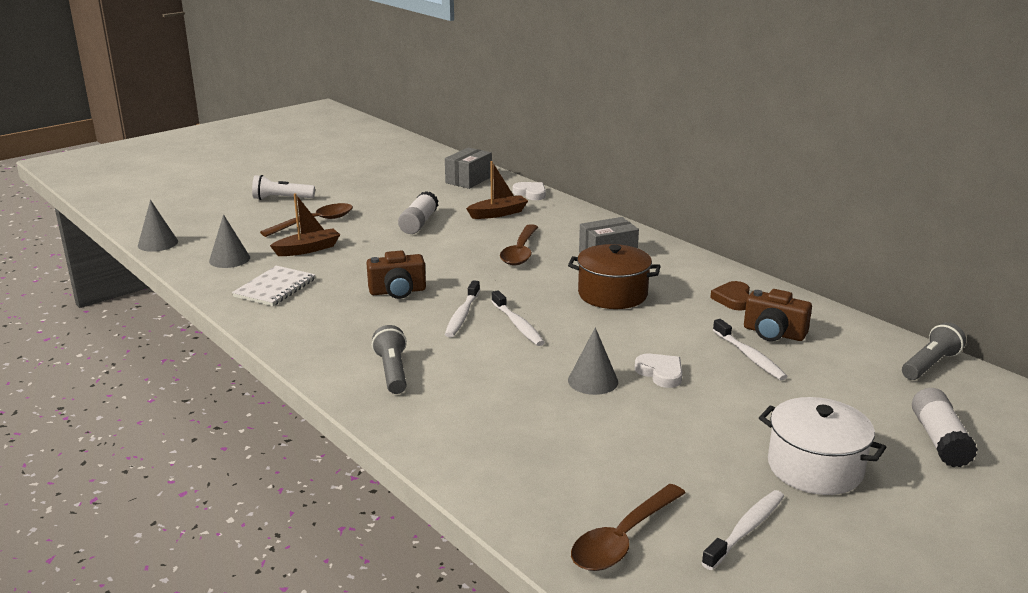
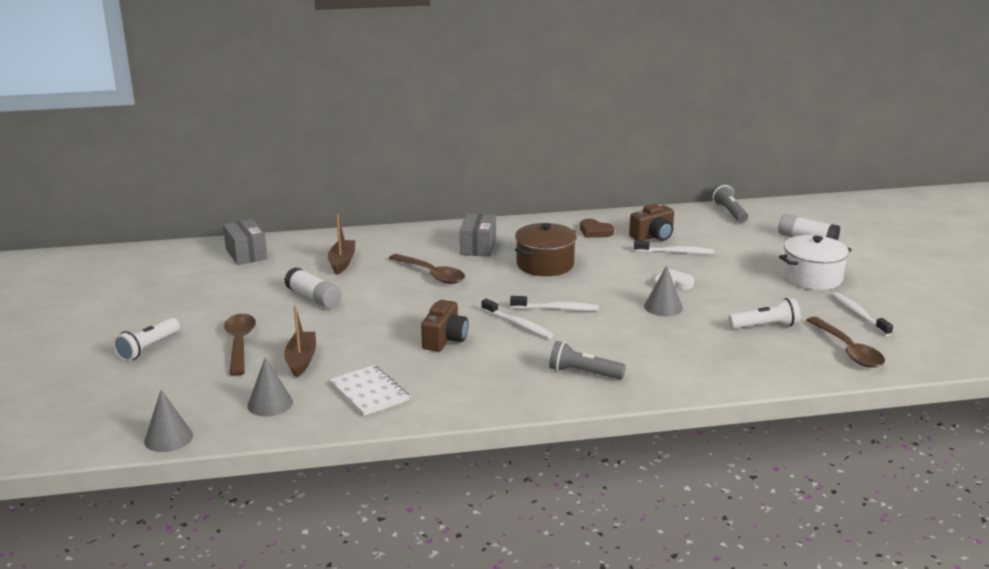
camera: 60 degrees left, 0 degrees up
white heart [513,182,546,200] -> none
none -> white flashlight [728,298,800,329]

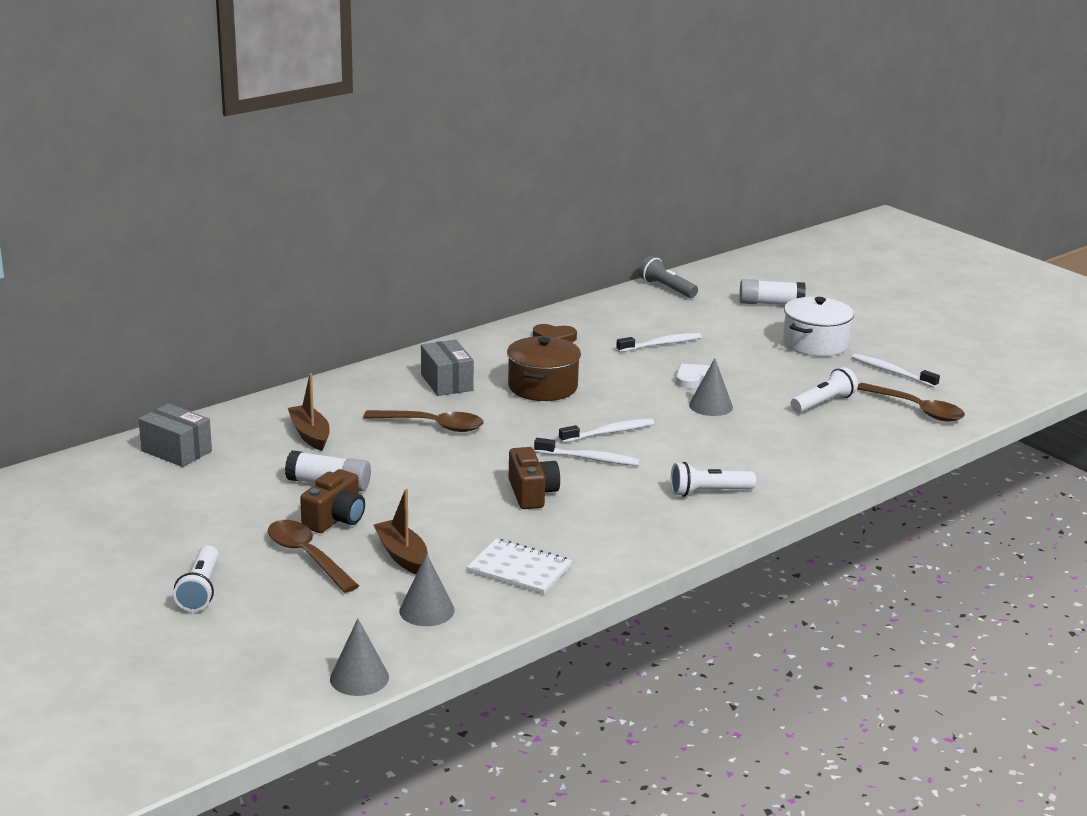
camera: 30 degrees left, 0 degrees up
grey flashlight [549,341,626,379] -> white flashlight [670,462,756,497]
brown camera [629,204,674,241] -> brown camera moved to [300,469,365,533]

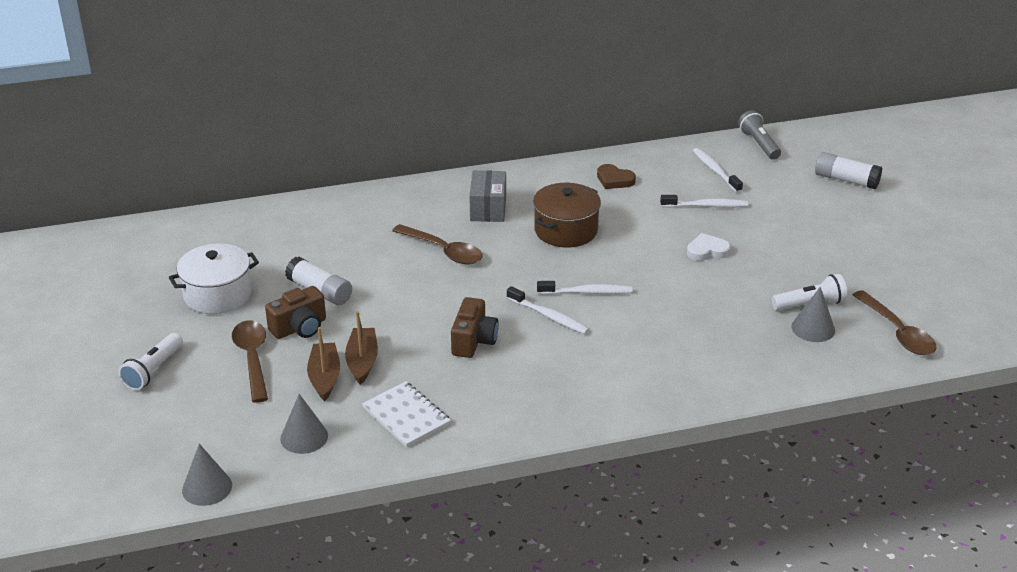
camera: 25 degrees right, 10 degrees up
grey box [139,404,212,467] -> none
brown boat [288,373,330,451] -> brown boat moved to [345,311,378,385]
white flashlight [670,462,756,497] -> none
grey cone [689,358,733,416] -> grey cone moved to [792,287,835,342]
white pot [783,297,854,356] -> white pot moved to [169,244,259,314]
white toothbrush [852,354,940,388] -> white toothbrush moved to [693,148,743,193]

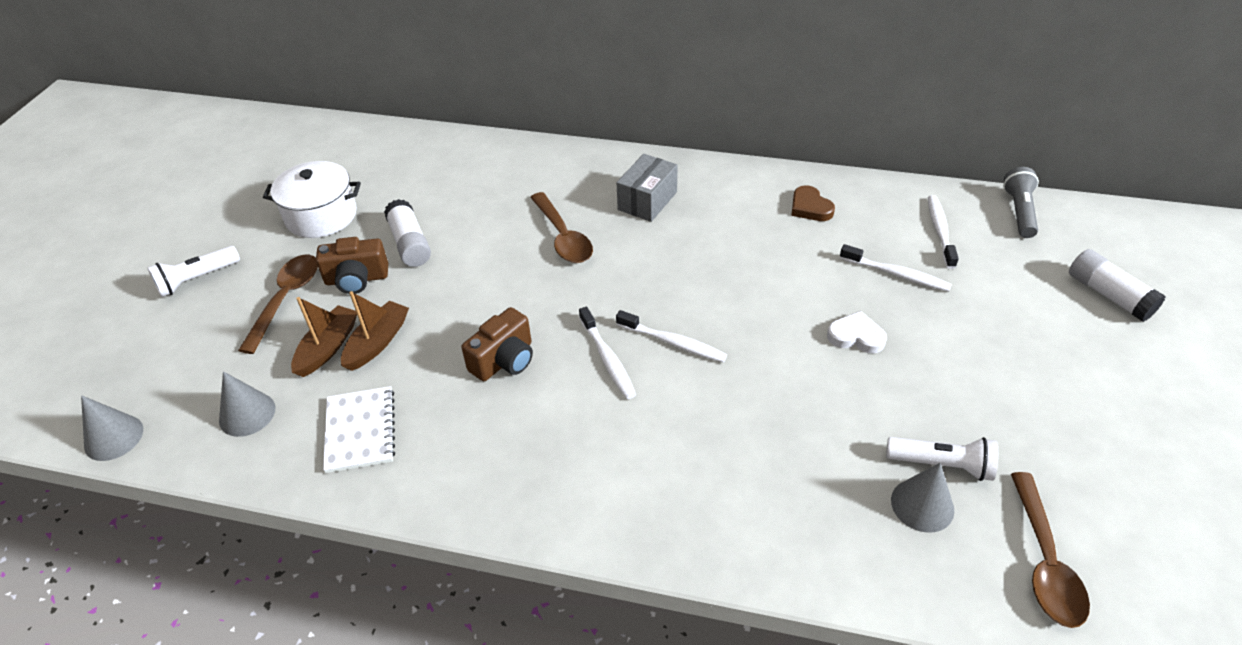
camera: 30 degrees right, 10 degrees up
brown pot [533,183,601,248] -> none

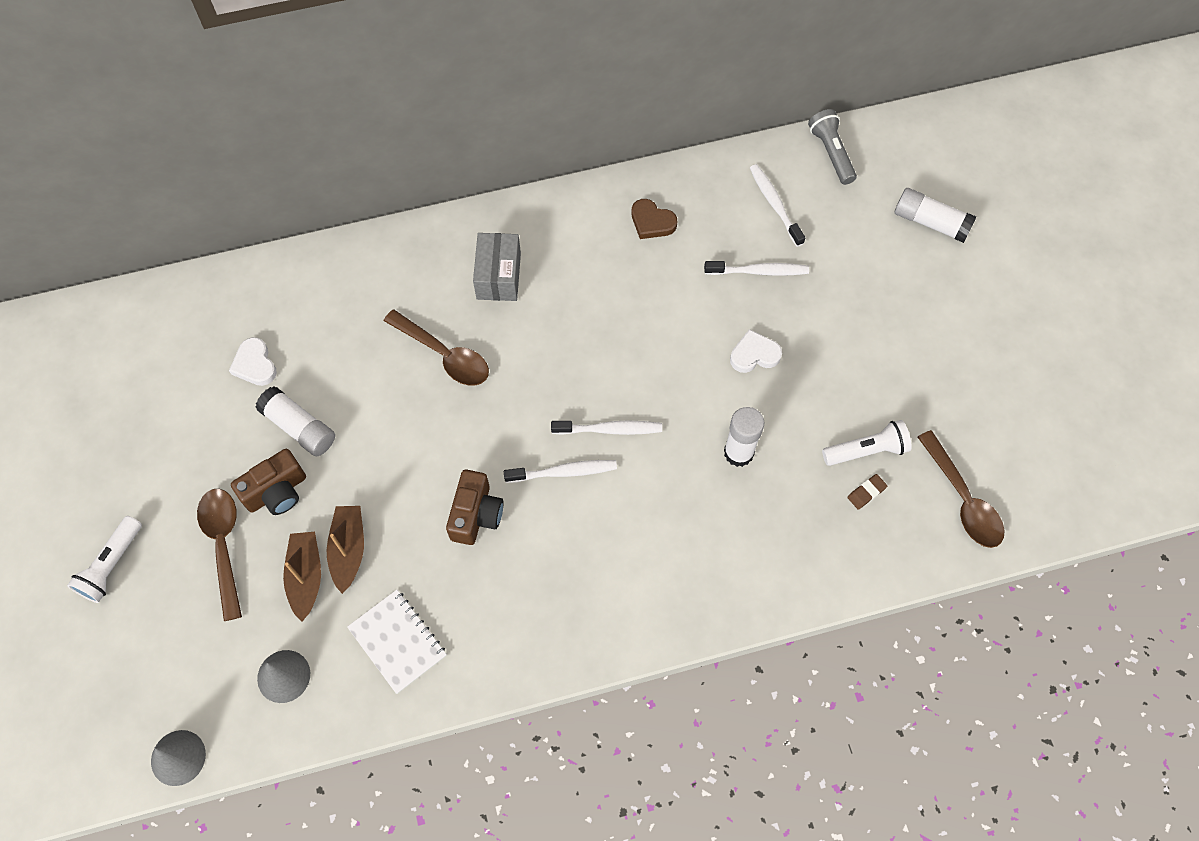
camera: 30 degrees left, 20 degrees up
white pot [263,161,361,238] -> none
white toothbrush [579,307,636,399] -> white toothbrush turned 45 degrees counterclockwise [504,460,617,483]
grey cone [891,463,954,533] -> brown eraser [847,474,887,510]
none -> white heart [229,337,277,386]
none -> white glue stick [724,407,764,467]

